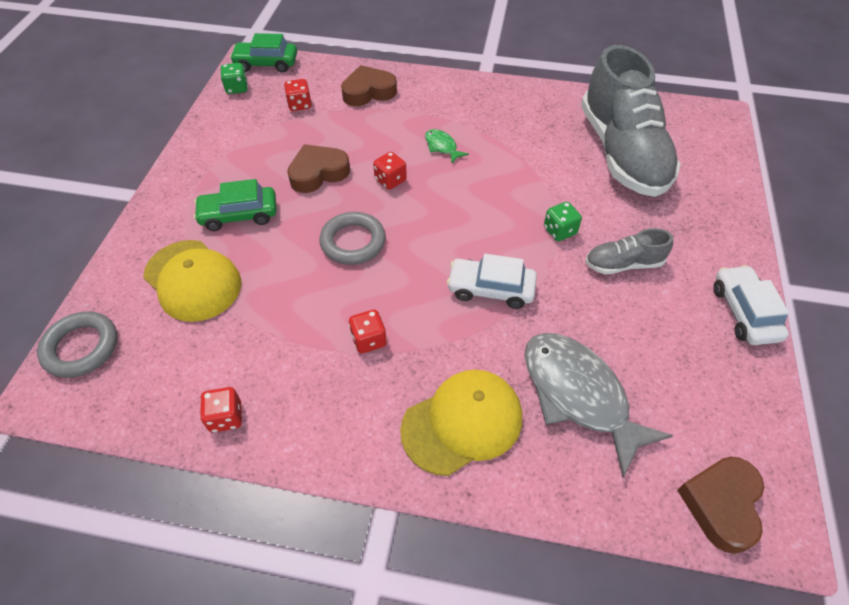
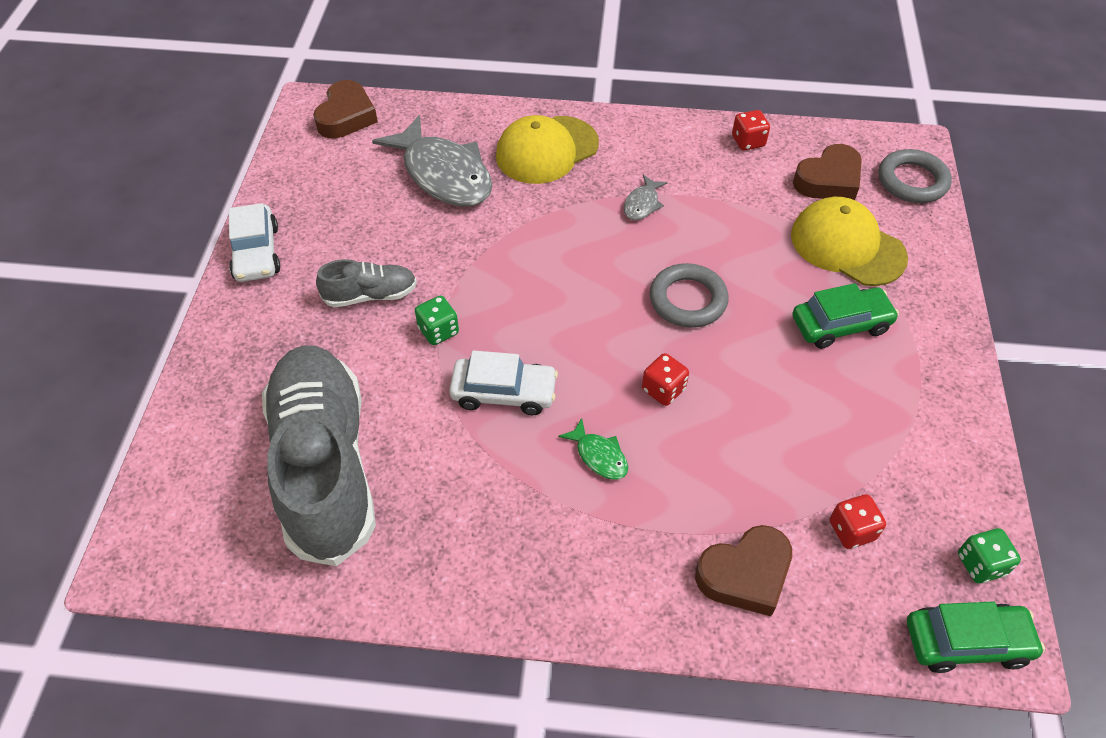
camera: 175 degrees right, 0 degrees up
brown heart [287,144,350,193] -> brown heart moved to [793,144,862,200]
red dice [349,310,387,353] -> grey fish [624,174,668,220]
white car [447,254,537,309] -> white car moved to [449,350,558,415]

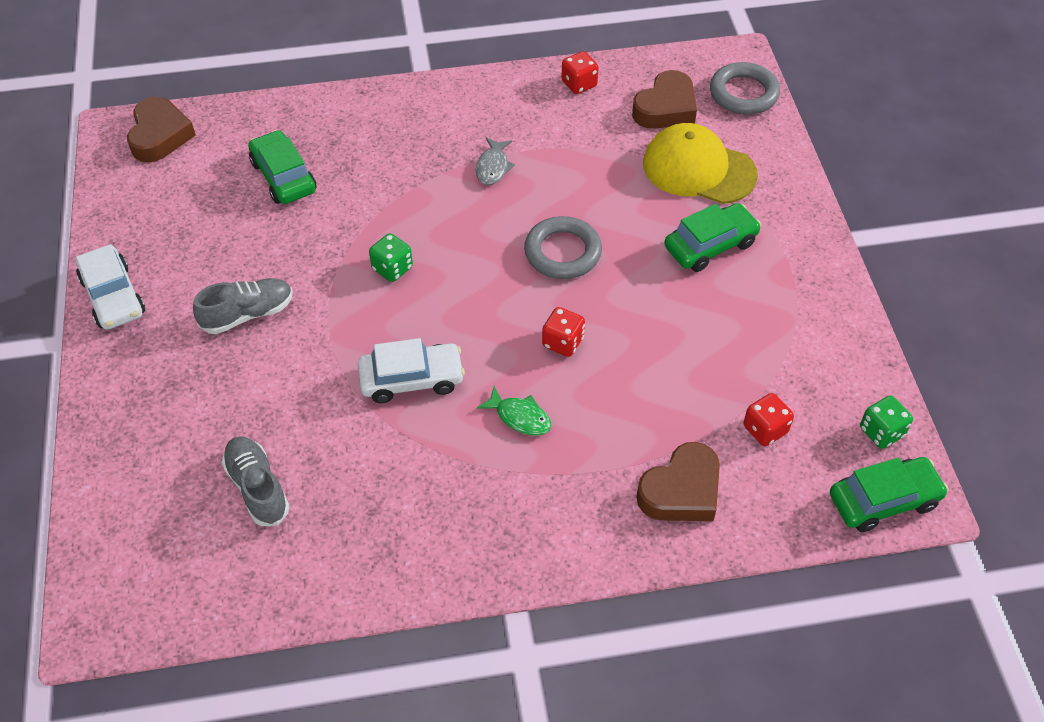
camera: 15 degrees left, 0 degrees up
grey shoe [262,346,376,566] -> grey shoe [222,436,290,526], size x0.45
grey fish [372,115,492,206] -> green car [248,130,317,204]
green dice [415,296,459,345] -> green dice moved to [369,233,413,282]
yellow cap [496,115,599,184] -> none

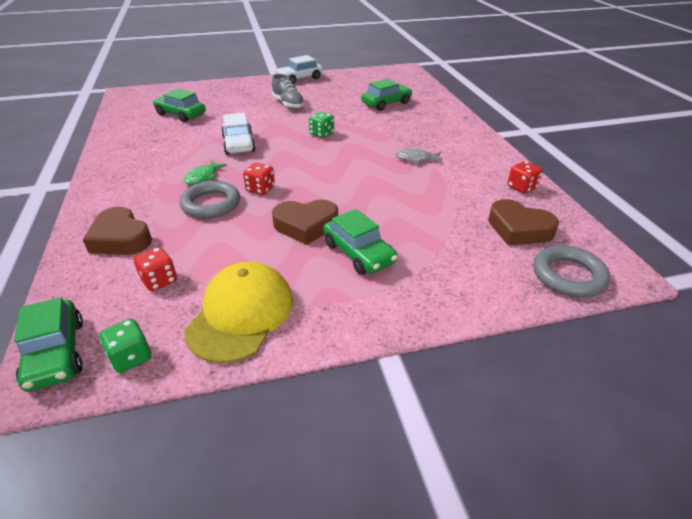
camera: 85 degrees right, 15 degrees down
brown heart [127,97,196,162] -> brown heart moved to [272,199,338,245]
grey shoe [222,436,290,526] -> green car [153,89,206,122]
grey ring [524,216,602,279] -> grey ring moved to [179,181,240,219]
yellow cap [643,123,758,204] -> yellow cap moved to [184,262,293,363]

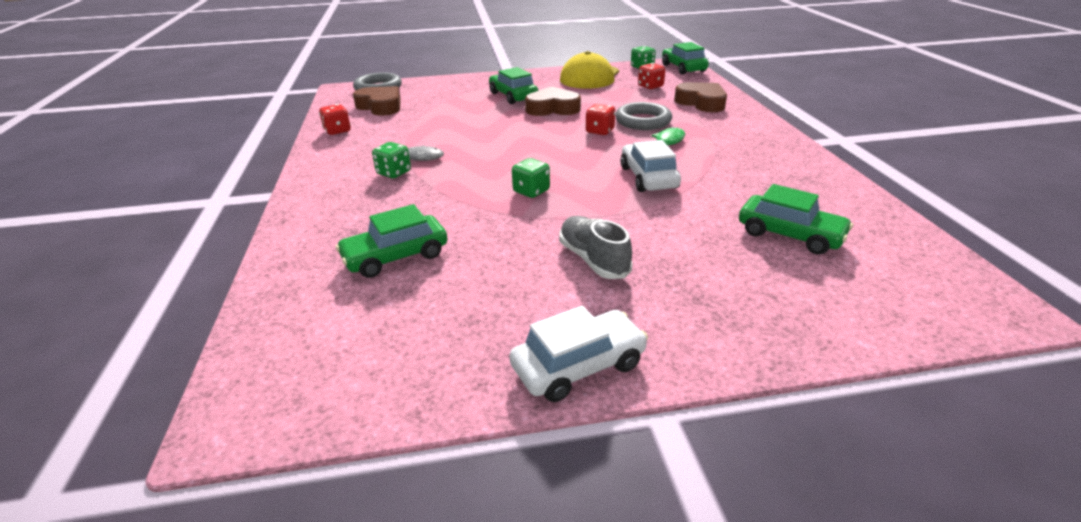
camera: 175 degrees left, 5 degrees down
none -> green dice [372,142,411,178]

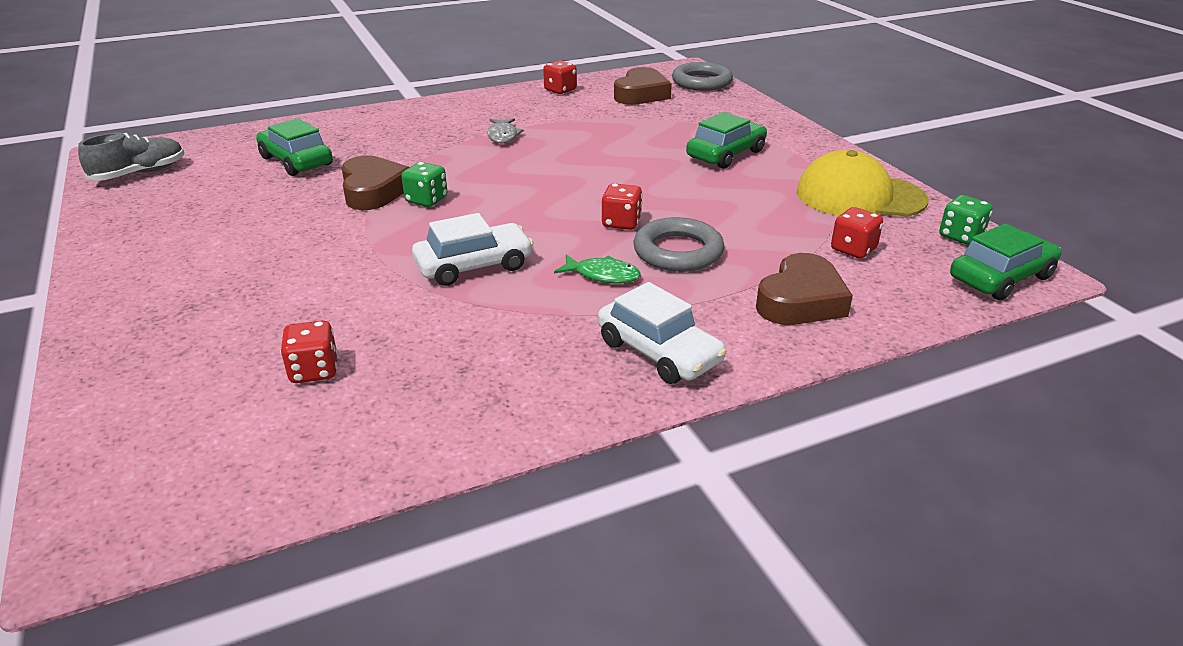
camera: 75 degrees right, 0 degrees up
green dice [372,142,411,178] -> none
white car [509,306,648,402] -> white car moved to [598,282,727,384]
brown heart [525,87,581,116] -> brown heart moved to [341,155,410,210]
grey shoe [559,216,632,279] -> grey shoe moved to [78,133,184,181]
green car [739,184,853,255] -> red dice [280,321,338,383]

